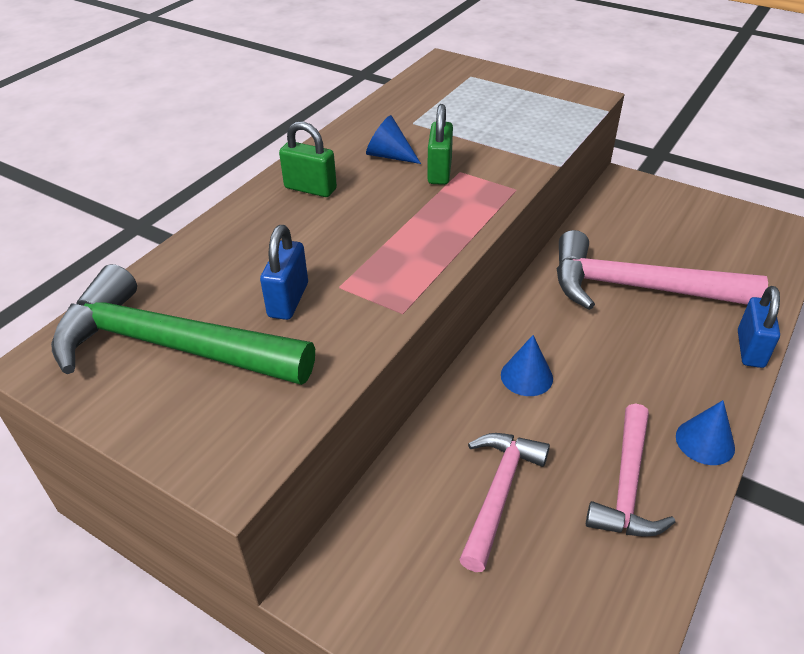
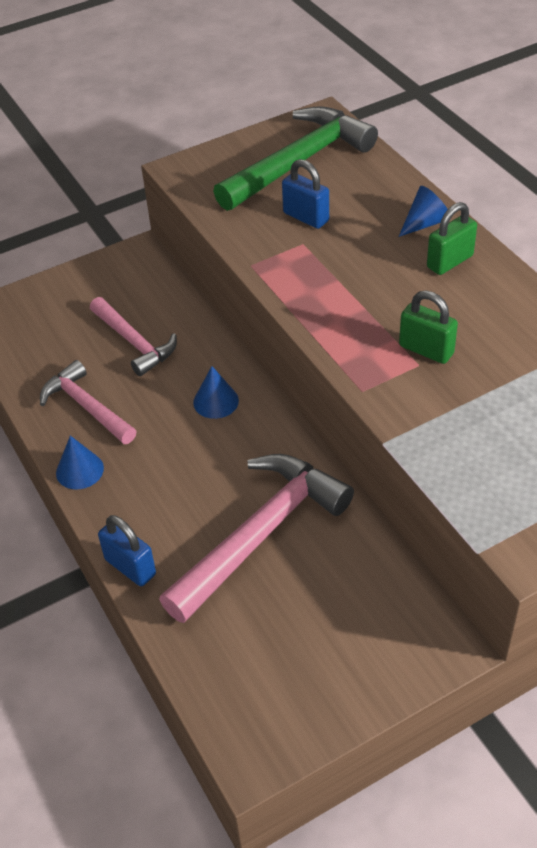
camera: 120 degrees right, 5 degrees up
blue cone [366,115,421,164] -> blue cone moved to [399,186,448,237]

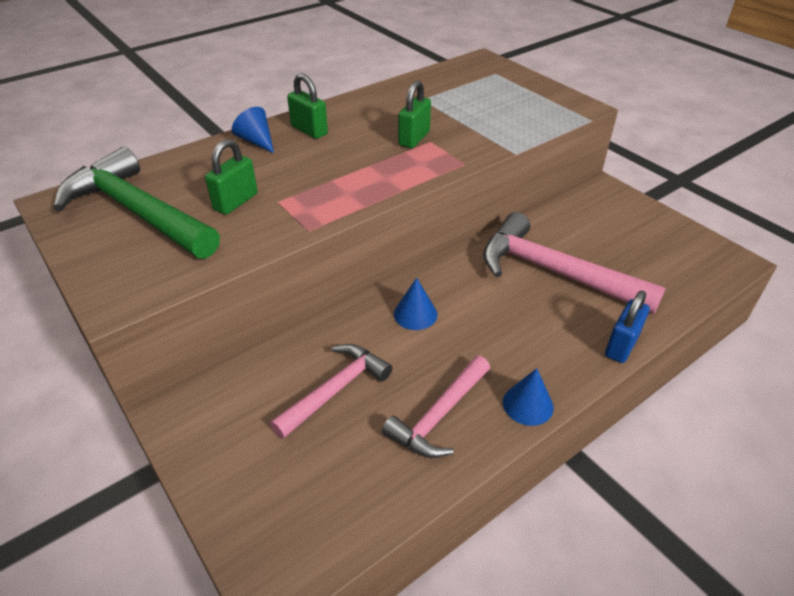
camera: 100 degrees left, 5 degrees down
blue padlock [282,159,329,229] -> green padlock [205,139,258,215]

